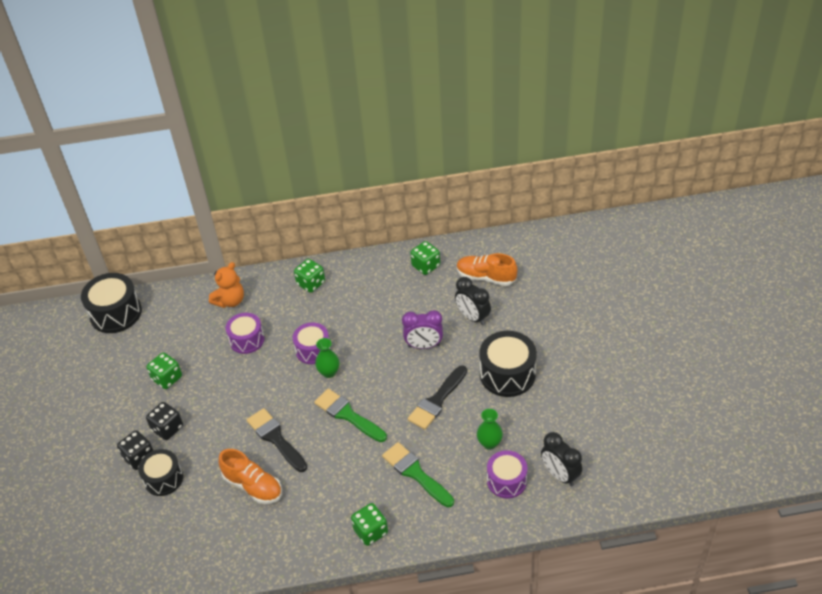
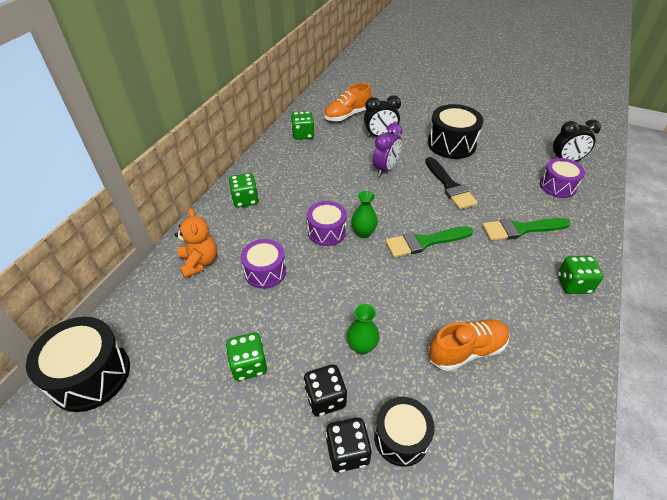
camera: 60 degrees left, 0 degrees up
black brush [247,408,307,472] -> none
green vase [477,409,503,450] -> green vase moved to [347,304,379,355]

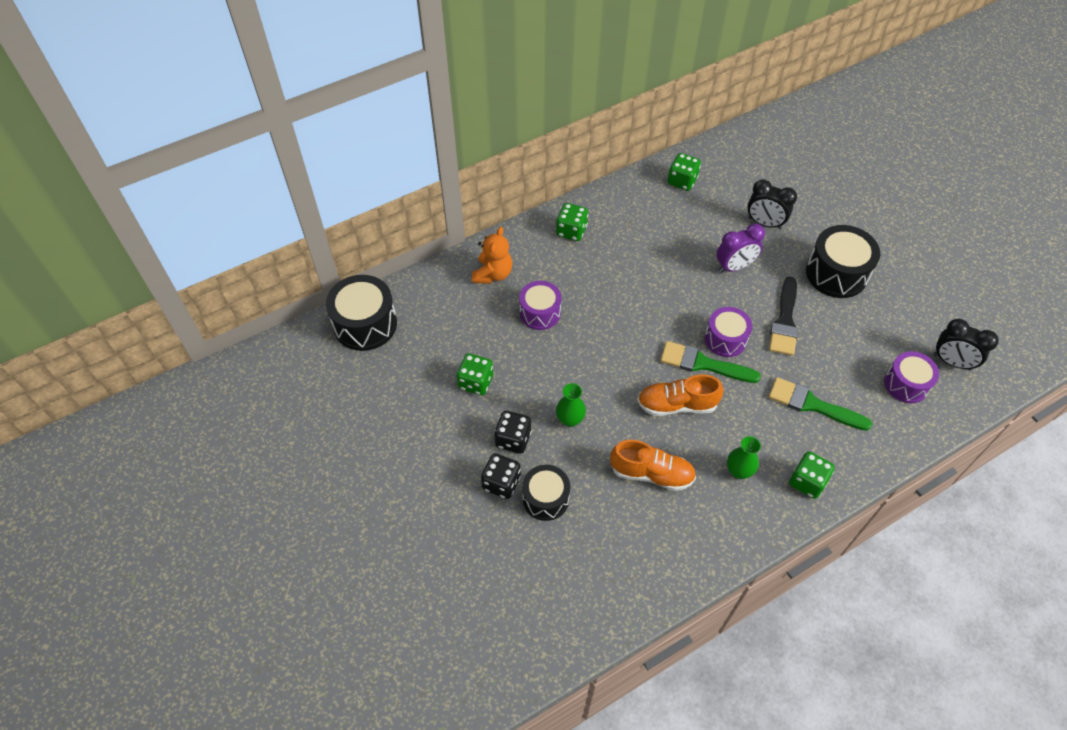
camera: 35 degrees right, 10 degrees up
purple drum [307,201,347,246] -> purple drum moved to [705,307,752,357]
orange shoe [324,83,371,121] -> orange shoe moved to [637,374,723,416]
green vase [351,191,378,238] -> green vase moved to [727,436,761,479]

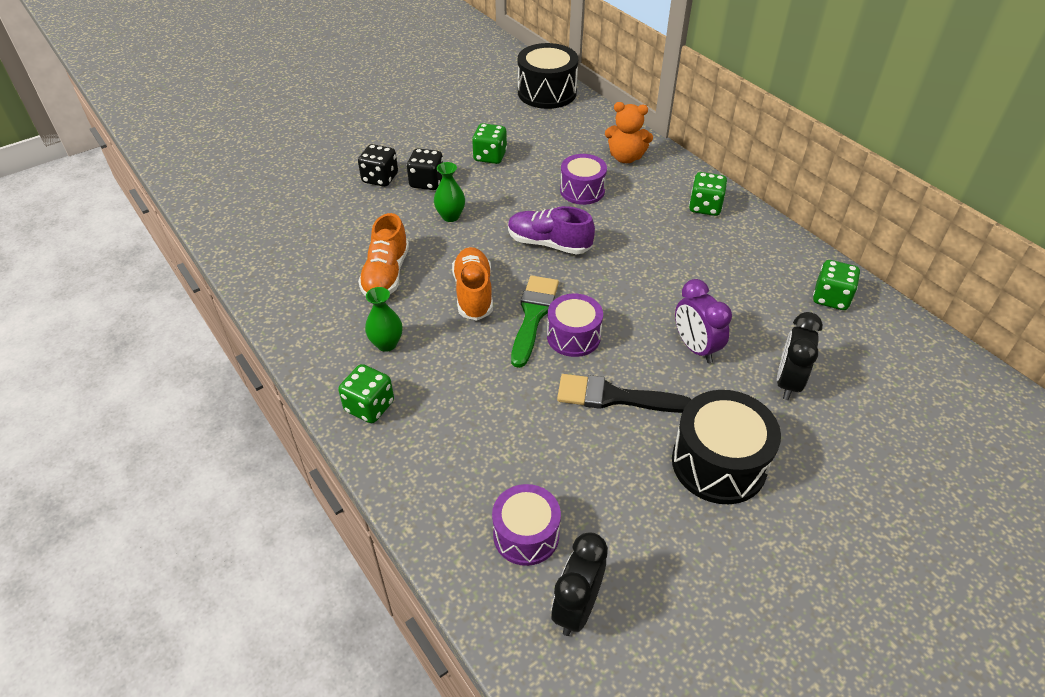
camera: 85 degrees right, 10 degrees down
black drum [522,465,570,521] -> none
green brush [768,377,872,431] -> none
none -> purple shoe [508,206,595,255]

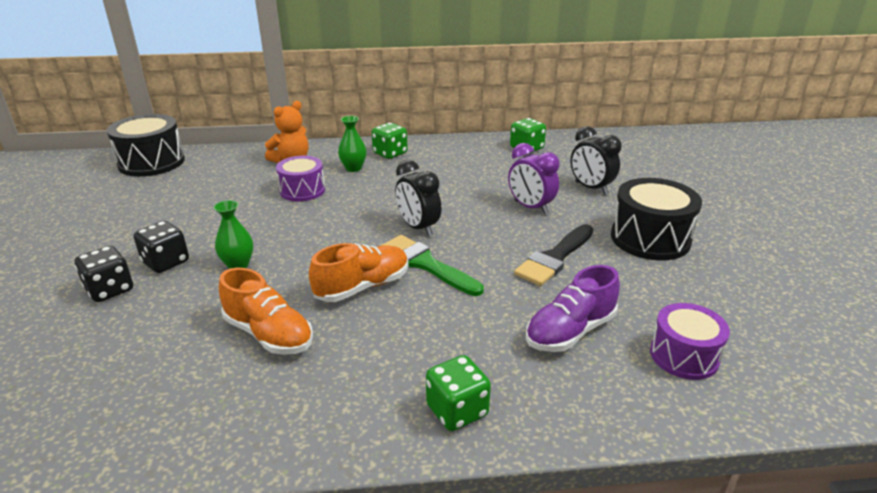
camera: 60 degrees left, 15 degrees down
green vase [365,287,402,352] -> green vase moved to [338,116,367,172]
orange shoe [452,247,493,321] -> orange shoe turned 120 degrees clockwise [309,243,408,302]
green dice [472,123,507,164] -> none
purple shoe [508,206,595,255] -> purple shoe moved to [526,265,620,352]
purple drum [547,294,603,357] -> none
black clock [551,533,608,636] -> black clock moved to [395,160,441,236]
purple clock [675,279,732,363] -> purple clock turned 45 degrees clockwise [508,143,560,215]

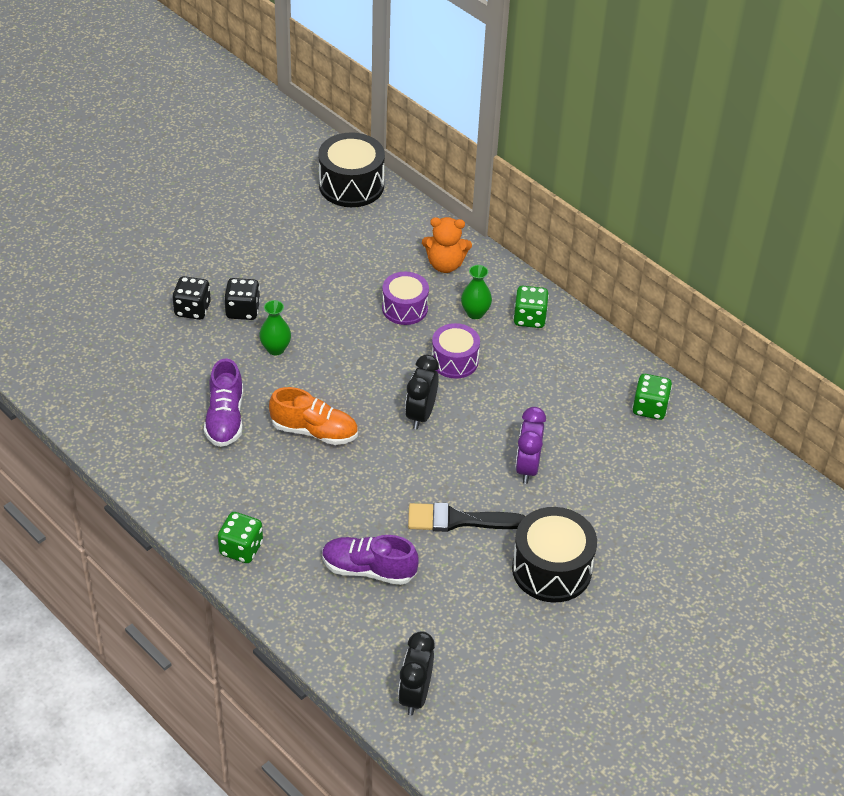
camera: 50 degrees right, 15 degrees up
orange shoe [219,268,313,355] -> purple shoe [204,358,243,447]
green brush [380,235,484,296] -> none
black clock [571,126,622,195] -> black clock moved to [398,631,435,716]
purple drum [650,303,730,380] -> purple drum moved to [432,323,480,379]

